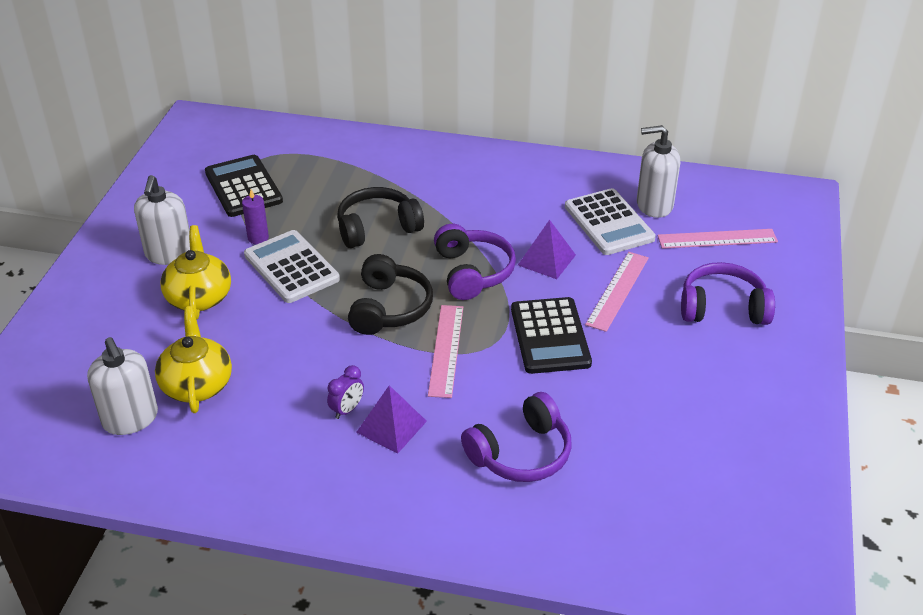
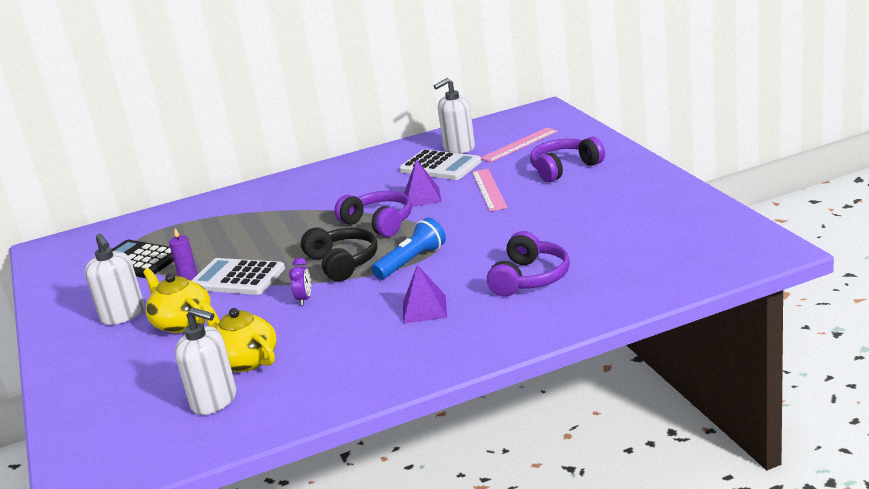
camera: 30 degrees left, 15 degrees down
purple clock [327,365,364,419] -> purple clock moved to [289,258,311,306]
black headphones [337,187,424,248] -> none
pink ruler [428,305,463,398] -> blue flashlight [372,218,446,280]
black calculator [511,297,592,374] -> none

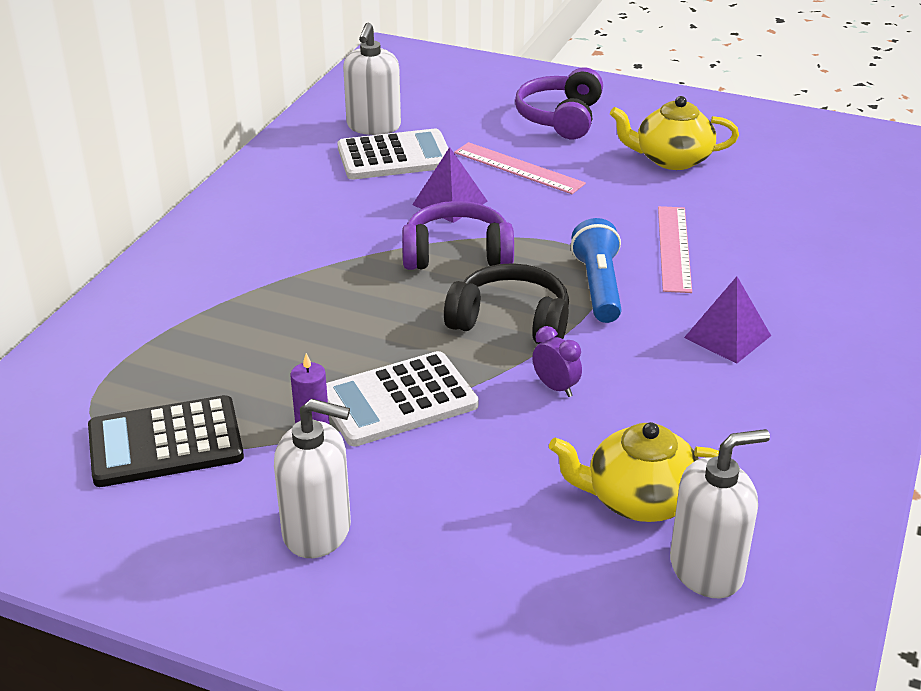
camera: 50 degrees left, 10 degrees up
yellow teapot [143,268,211,333] -> yellow teapot moved to [610,96,739,170]
pink ruler [481,128,558,162] -> pink ruler moved to [658,206,692,293]
purple headphones [487,231,570,297] -> none

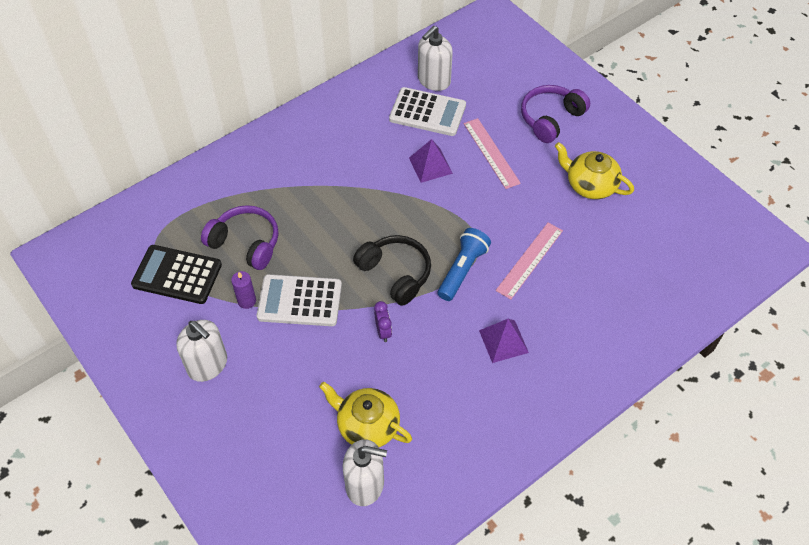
camera: 30 degrees right, 20 degrees up
purple headphones [402,201,514,270] -> purple headphones moved to [201,205,279,270]

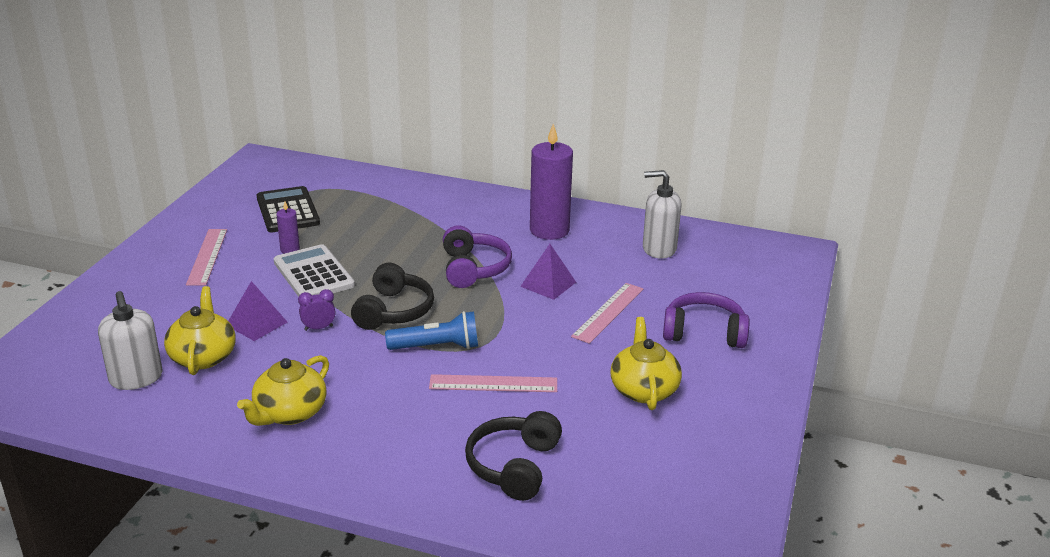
camera: 55 degrees right, 25 degrees down
white soap dispenser [176,320,227,382] -> pink ruler [186,229,227,286]
purple headphones [201,205,279,270] -> purple headphones moved to [443,225,512,288]
purple clock [374,301,392,342] -> purple clock turned 150 degrees counterclockwise [298,289,336,331]
white calculator [389,87,466,136] -> none
purple pyramid [479,319,529,363] -> purple pyramid moved to [229,281,287,341]
none -> yellow teapot [237,355,329,426]
none -> black headphones [465,411,562,501]
none -> purple candle [530,124,573,240]

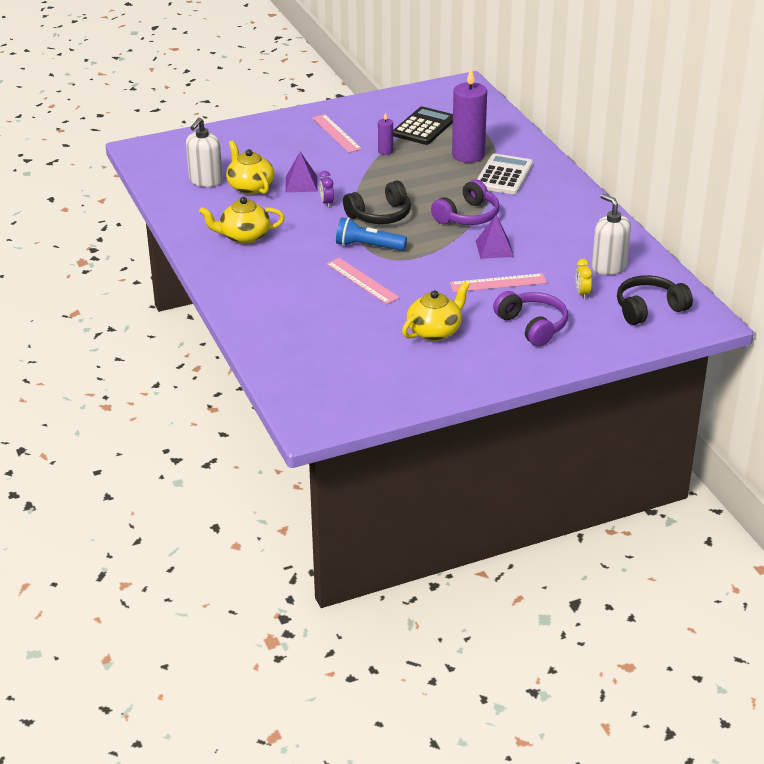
camera: 50 degrees right, 5 degrees up
yellow teapot [164,286,236,375] -> yellow teapot turned 75 degrees counterclockwise [226,140,275,194]
pink ruler [186,229,227,286] -> pink ruler turned 75 degrees counterclockwise [312,114,362,153]
white calculator [273,244,355,297] -> white calculator moved to [477,153,533,195]
purple clock [298,289,336,331] -> purple clock turned 135 degrees counterclockwise [319,171,334,208]
blue flashlight [385,311,478,350] -> blue flashlight turned 150 degrees clockwise [336,217,407,251]
black headphones [465,411,562,501] -> black headphones moved to [617,275,693,325]
purple candle [530,124,573,240] -> purple candle moved to [452,68,487,163]
none -> yellow clock [575,259,592,299]

